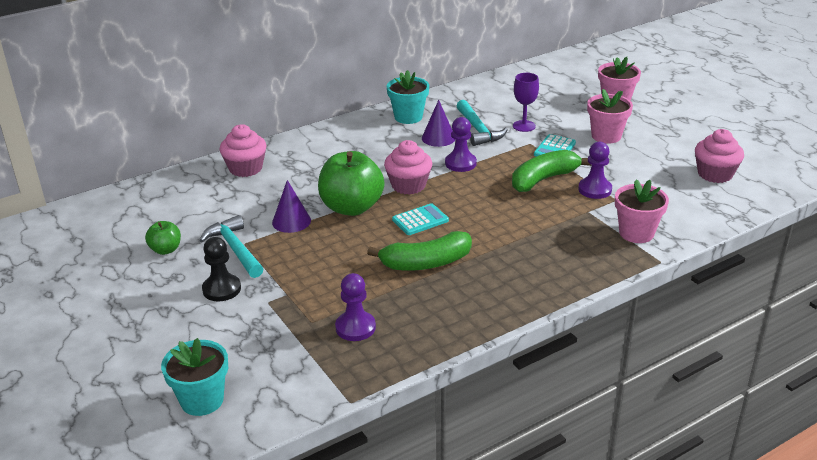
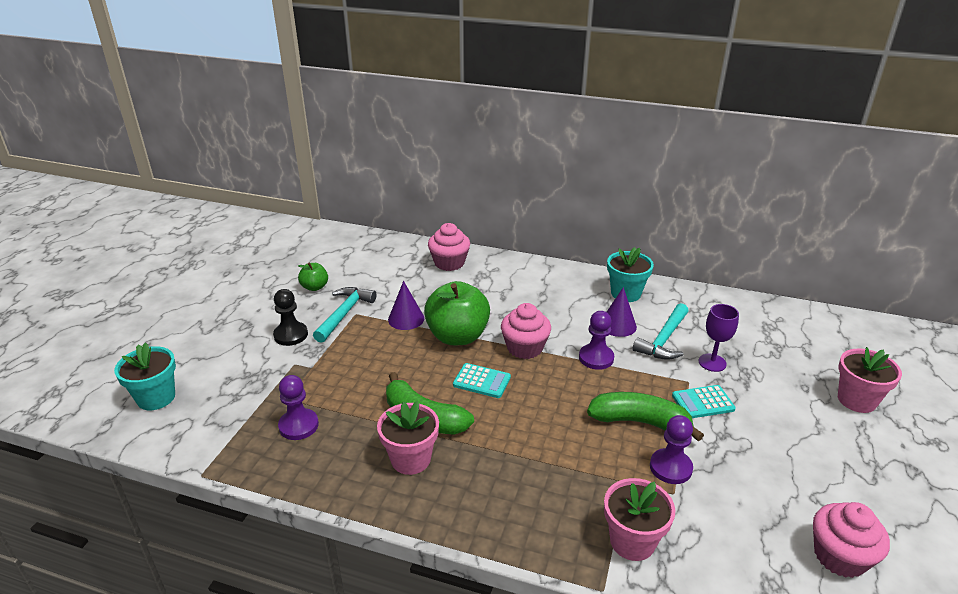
camera: 50 degrees right, 0 degrees up
pink flower pot [587,89,633,143] -> pink flower pot moved to [377,401,439,475]

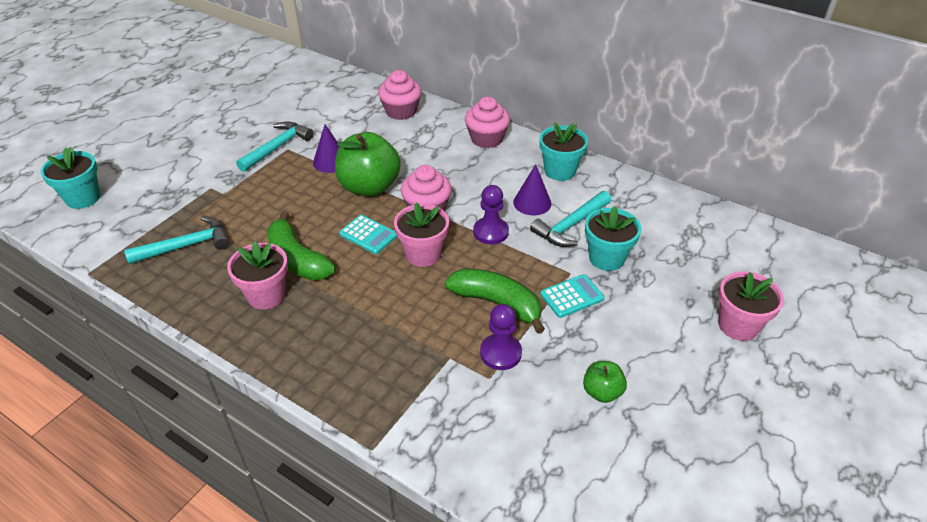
camera: 15 degrees right, 10 degrees up
black pawn [273,289,308,346] -> none
purple pawn [278,375,319,440] -> turquoise hammer [124,216,230,264]
green apple [298,263,328,291] -> green apple moved to [583,361,627,403]
pink flower pot [604,478,675,561] -> pink flower pot moved to [394,203,449,267]
turquoise calculator [672,385,736,418] -> turquoise calculator turned 150 degrees clockwise [540,274,604,318]
purple goblet [699,304,739,372] -> turquoise flower pot [585,206,641,271]
pink cupcake [813,502,890,578] -> pink cupcake moved to [465,96,510,148]

